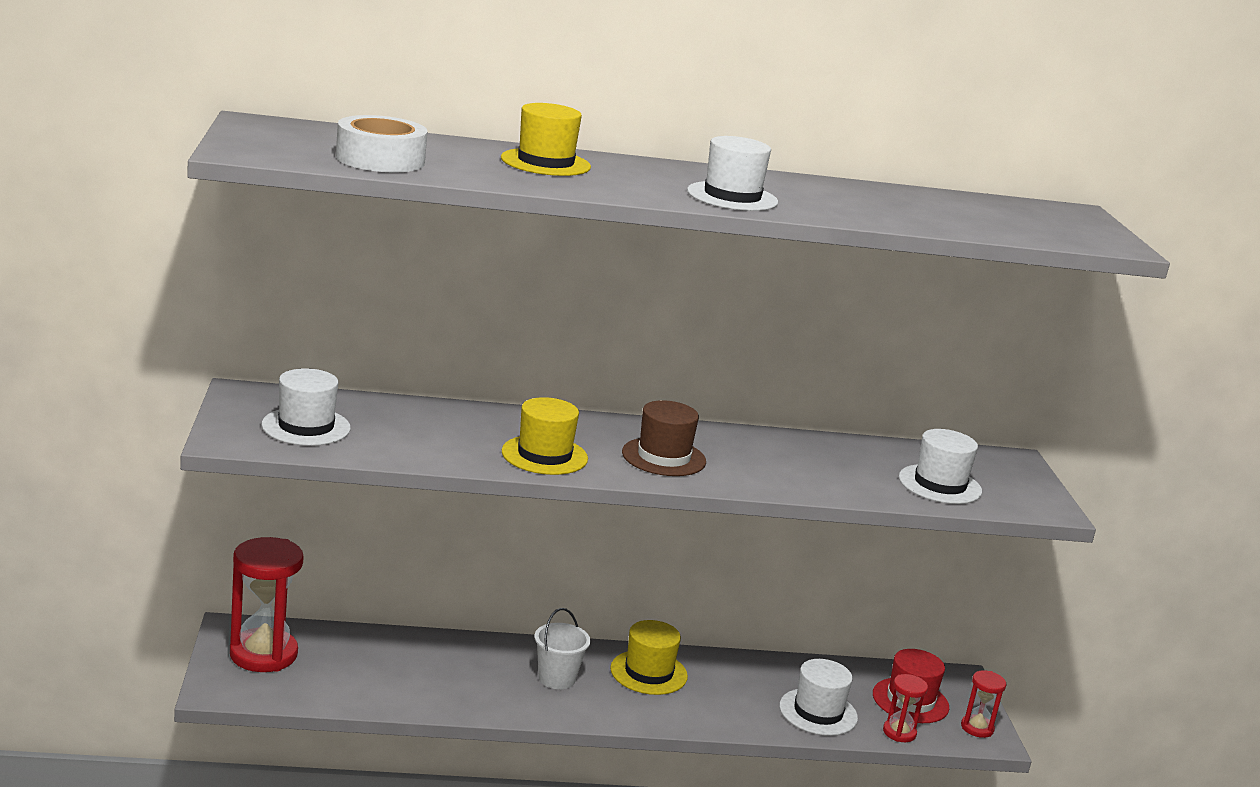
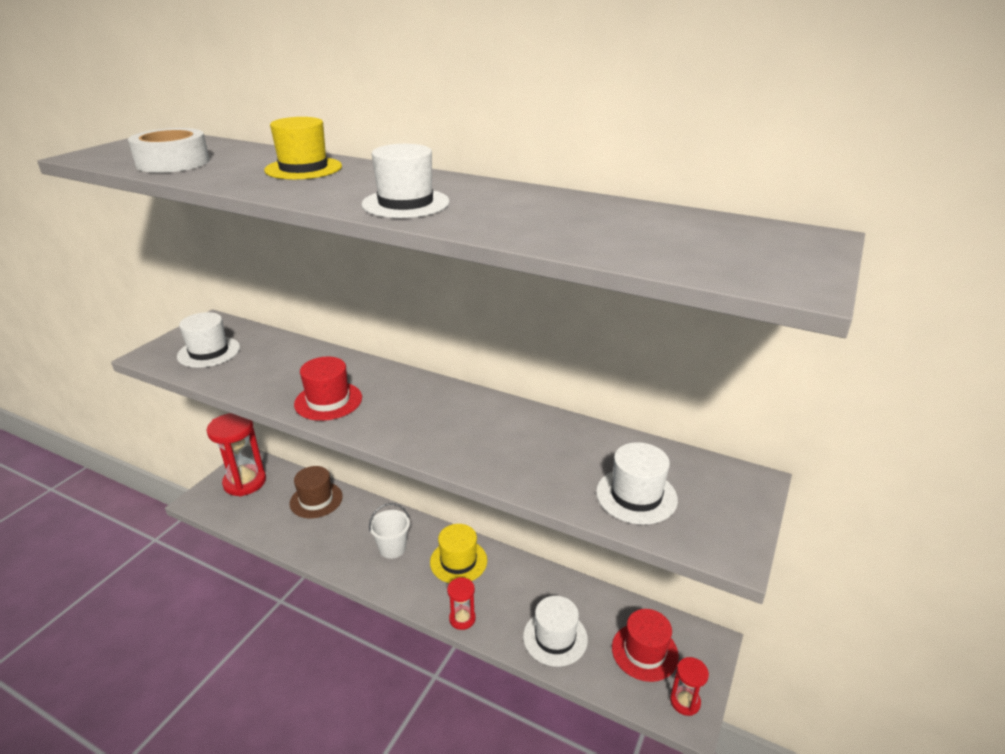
camera: 35 degrees right, 10 degrees up
yellow hat [502,397,588,475] -> red hat [294,357,362,421]
brown hat [622,400,706,476] -> brown hat moved to [290,466,343,518]
red hourglass [883,674,928,742] -> red hourglass moved to [447,577,476,630]

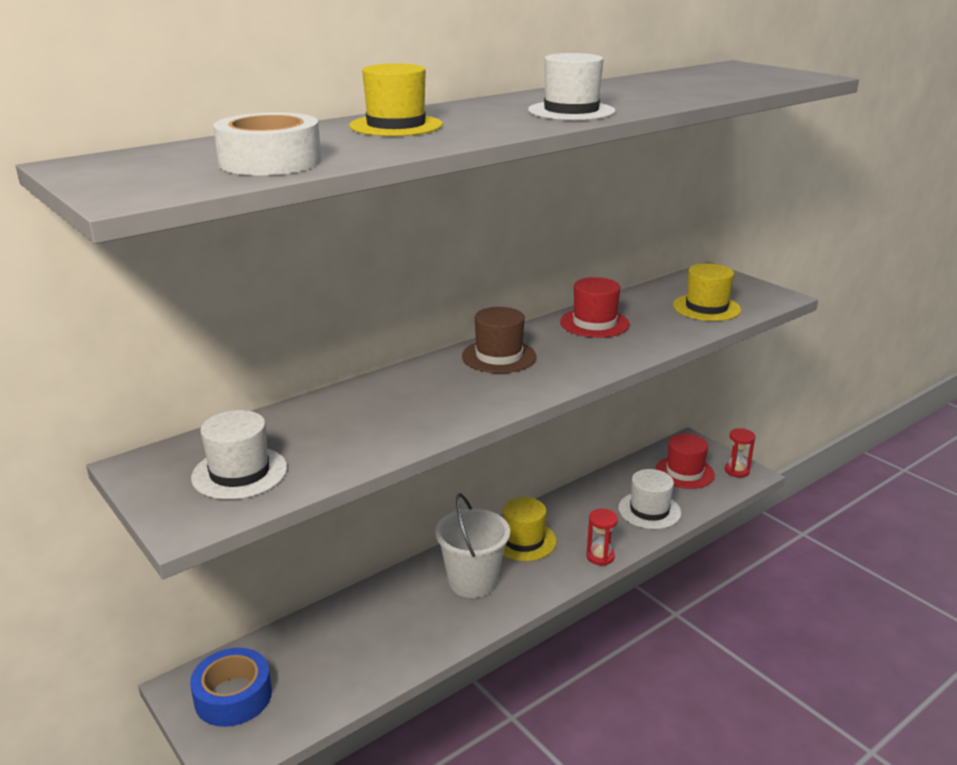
camera: 65 degrees left, 5 degrees down
red hourglass [206,413,266,496] -> blue tape [190,648,272,727]
brown hat [290,466,343,518] -> brown hat moved to [462,307,536,373]
red hat [294,357,362,421] -> red hat moved to [560,277,630,338]
white bucket [369,503,410,559] -> white bucket [435,493,510,598], size x1.50
white hat [596,442,678,525] -> yellow hat [673,263,741,321]

